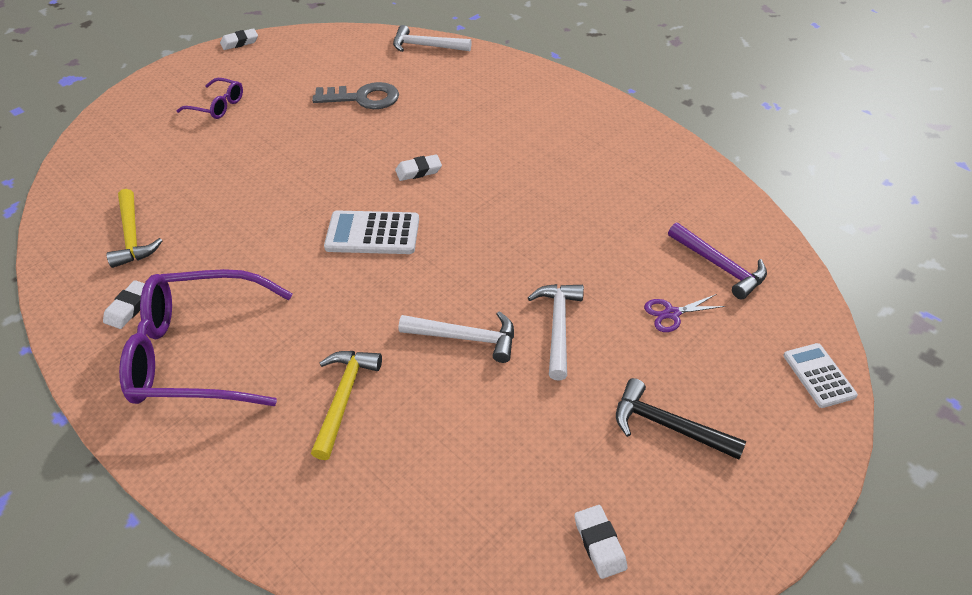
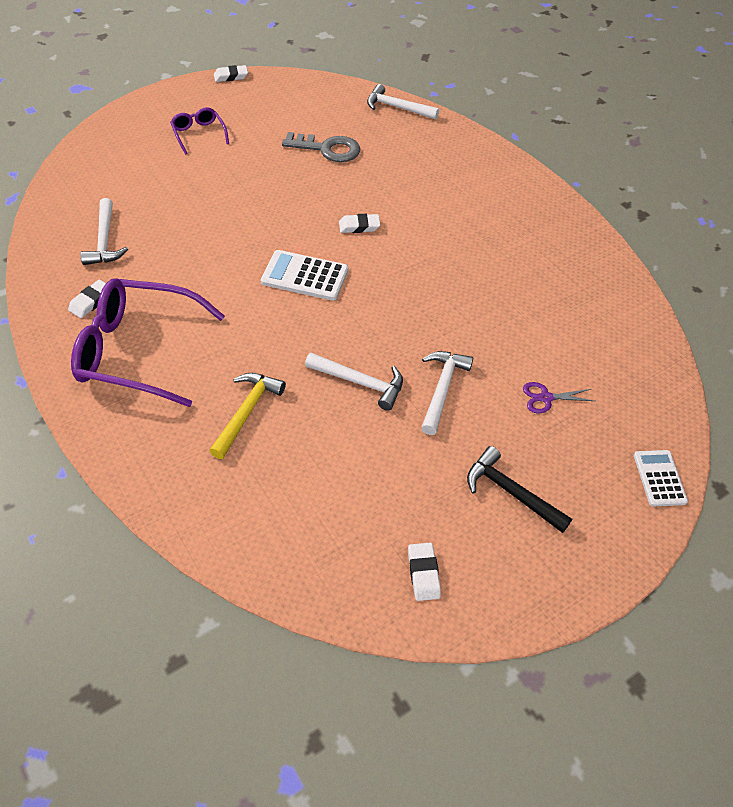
camera: 10 degrees right, 5 degrees up
yellow hammer [107,189,163,268] -> white hammer [81,198,128,265]
purple glasses [176,78,243,119] -> purple glasses turned 150 degrees counterclockwise [170,107,229,155]
purple hammer [668,223,767,300] -> none

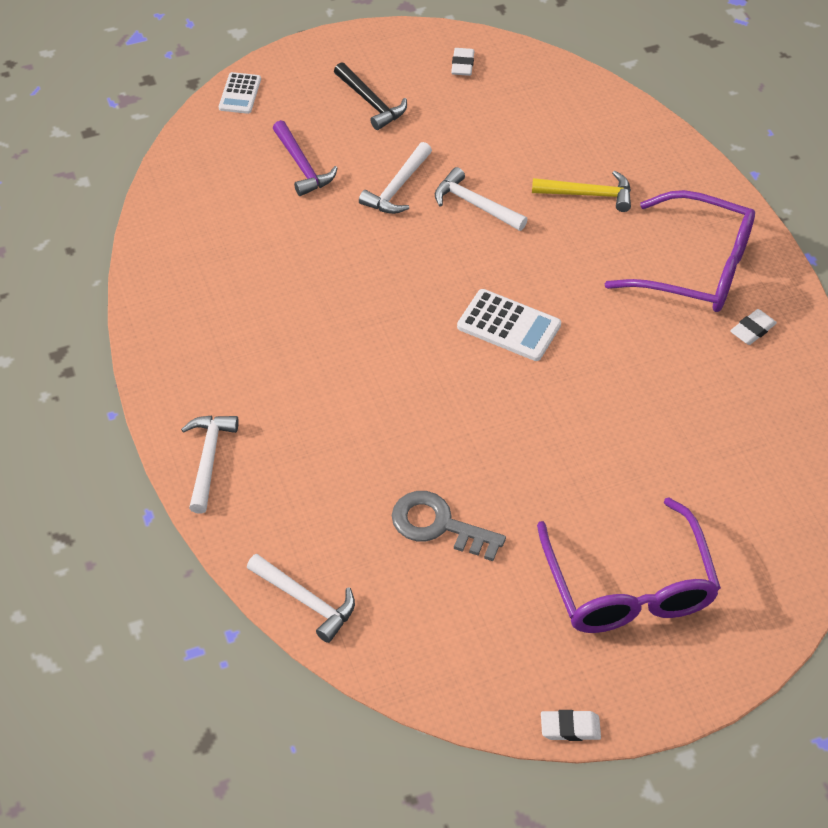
camera: 165 degrees left, 0 degrees up
white hammer [81,198,128,265] -> white hammer moved to [181,416,239,514]
purple glasses [170,107,229,155] -> purple glasses [537,497,721,633], size x2.06
yellow hammer [209,373,286,459] -> yellow hammer turned 120 degrees counterclockwise [532,171,631,212]
white eraser [339,214,380,233] -> none
purple scissors [523,382,594,413] -> purple hammer [273,120,338,196]

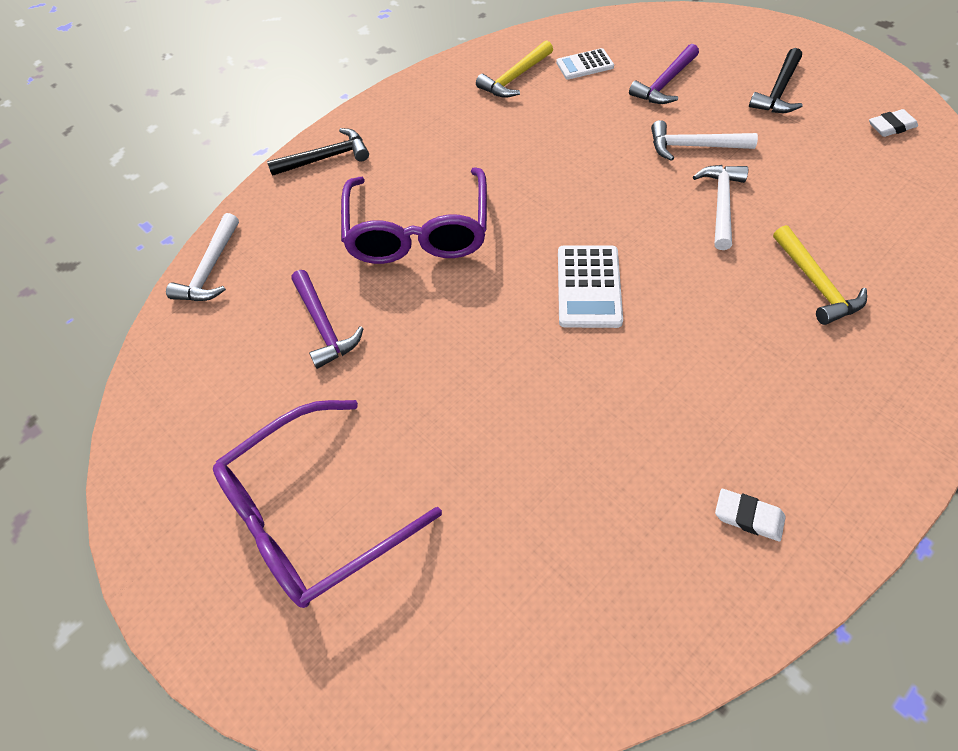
camera: 70 degrees right, 5 degrees up
white hammer [181,416,239,514] -> black hammer [267,128,369,176]
white calculator [219,72,261,114] -> white calculator moved to [556,48,614,80]
grey key [392,491,506,561] -> purple hammer [291,270,364,369]
white eraser [541,710,601,741] -> none
purple glasses [605,190,755,312] -> purple glasses moved to [341,167,487,264]
none -> yellow hammer [476,40,553,98]

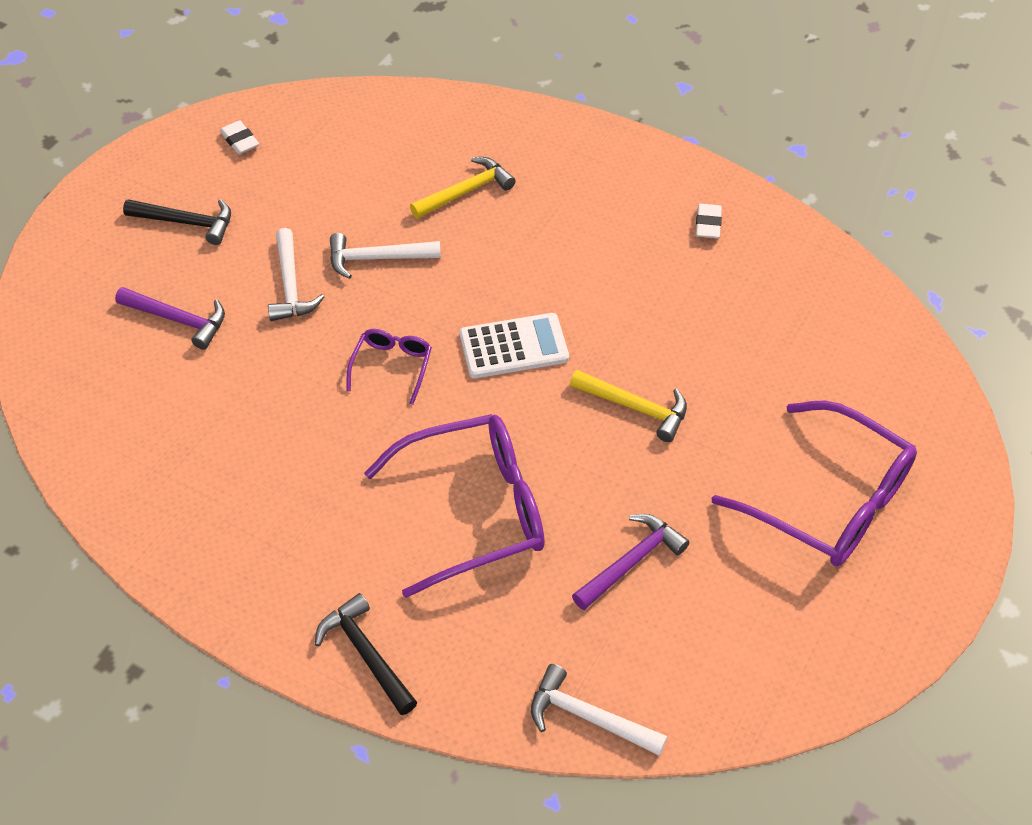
camera: 110 degrees left, 5 degrees down
white hammer [166,213,239,301] -> white hammer turned 150 degrees counterclockwise [531,664,667,756]
yellow hammer [476,40,553,98] -> yellow hammer moved to [570,370,687,442]
white calculator [556,48,614,80] -> none
none -> purple glasses [346,329,432,405]

